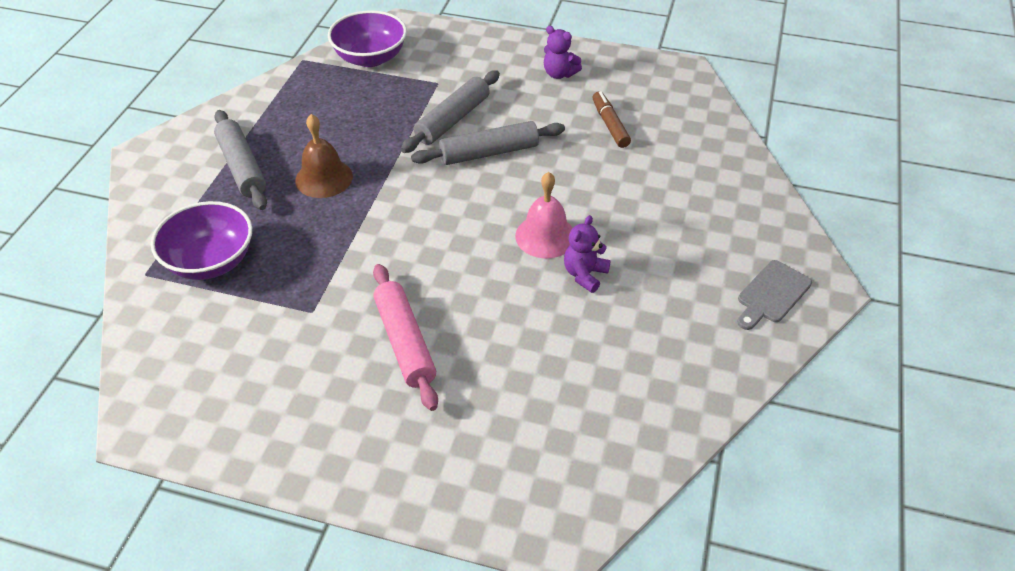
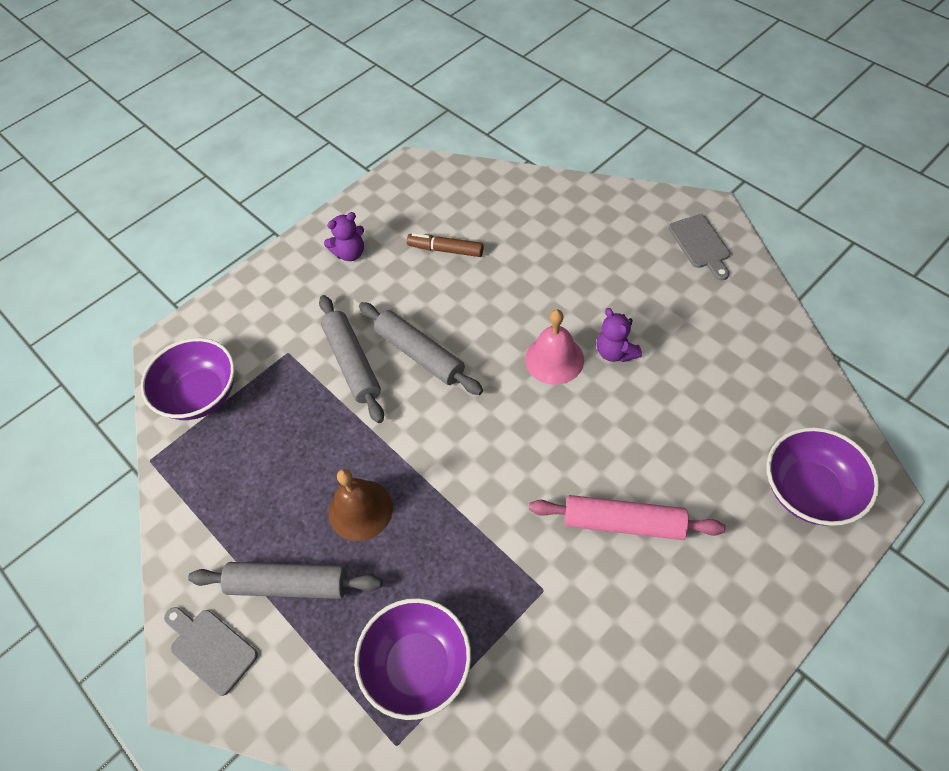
camera: 55 degrees left, 10 degrees up
grey rolling pin [411,121,565,165] -> grey rolling pin turned 60 degrees counterclockwise [359,302,483,395]
none -> grey cutting board [164,607,258,696]
none -> purple bowl [767,427,879,526]

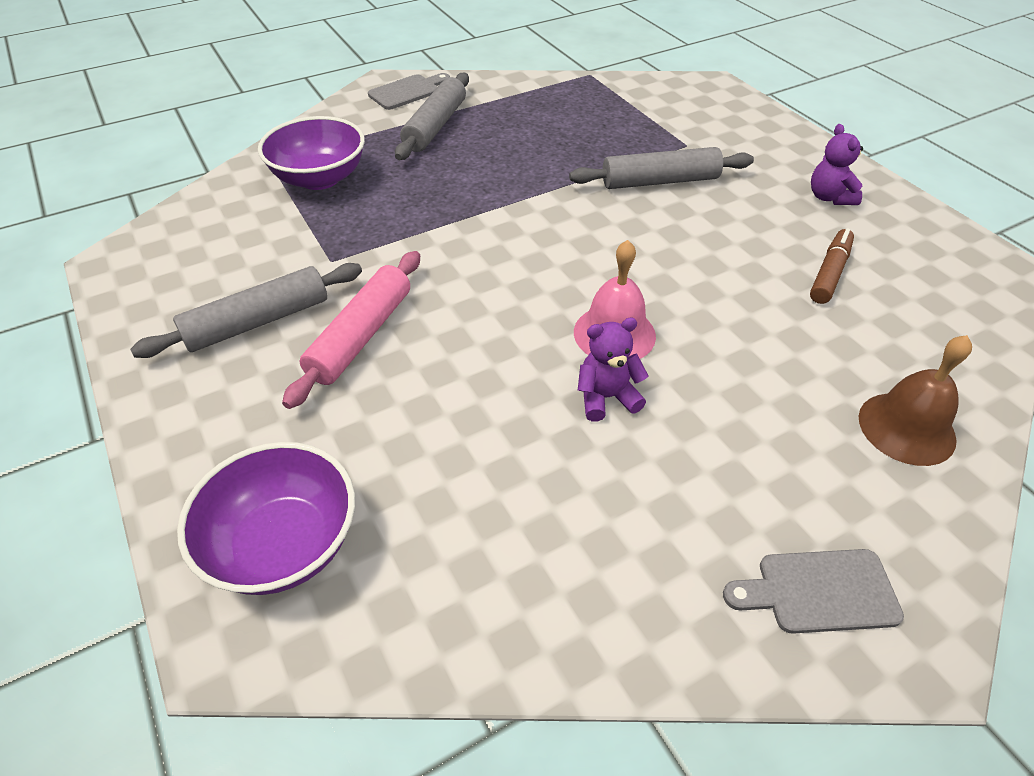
camera: 100 degrees right, 10 degrees down
purple bowl [141,338,235,420] -> none
brown bell [328,469,393,541] -> brown bell moved to [859,335,972,466]
grey rolling pin [359,302,483,395] -> grey rolling pin moved to [131,263,362,358]

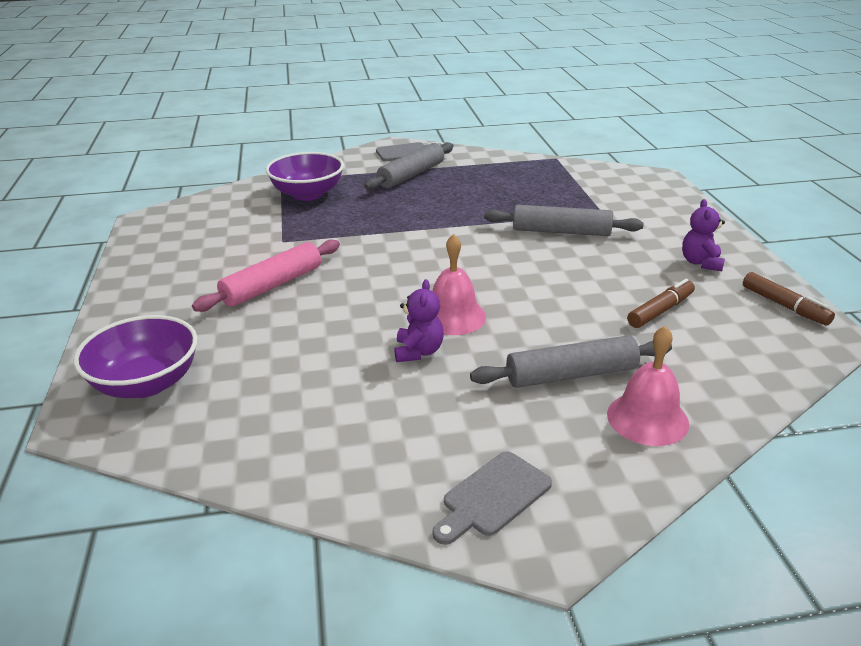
camera: 20 degrees right, 15 degrees down
grey rolling pin [131,263,362,358] -> grey rolling pin moved to [470,335,672,388]
purple teddy bear [578,318,649,422] -> purple teddy bear turned 90 degrees clockwise [394,279,444,362]
grey cutting board [723,549,904,634] -> grey cutting board turned 60 degrees counterclockwise [432,451,552,545]
brown bell [859,335,972,466] -> pink bell [607,326,689,446]
none -> brown marker [743,272,835,326]

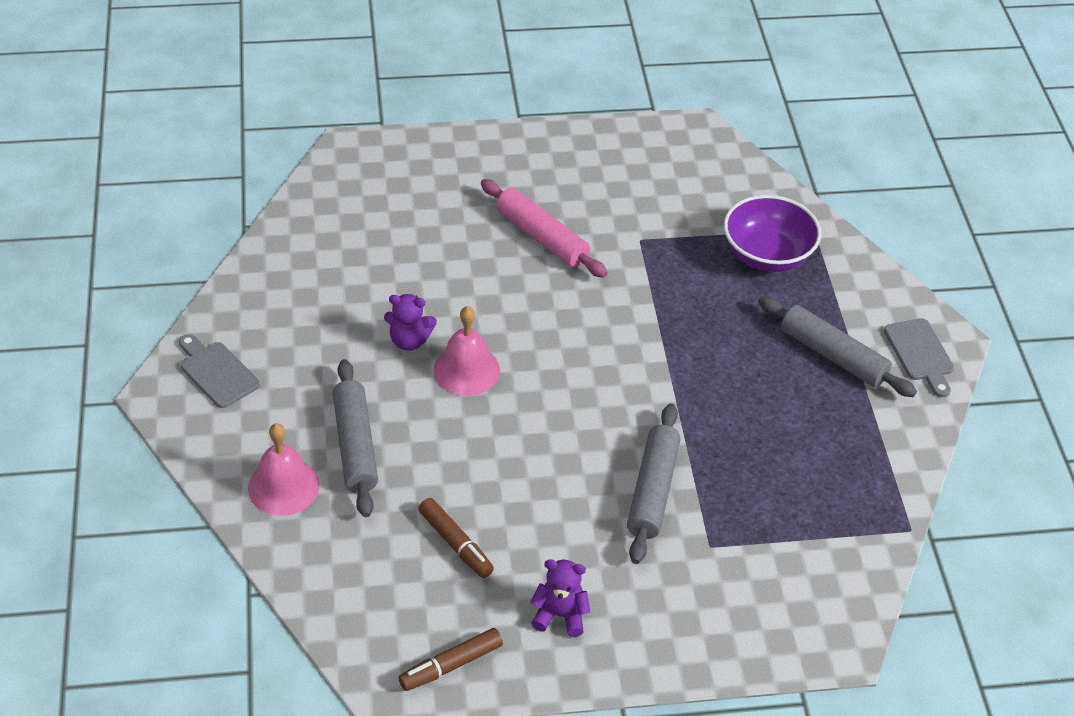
camera: 90 degrees right, 15 degrees up
purple bowl [74,315,198,398] -> none

